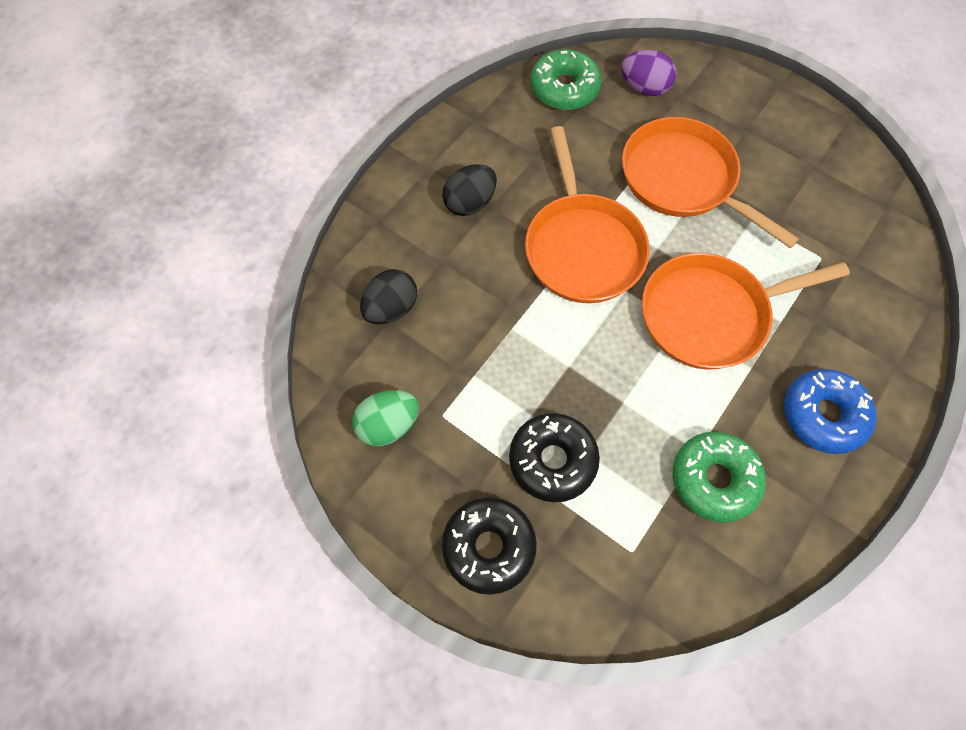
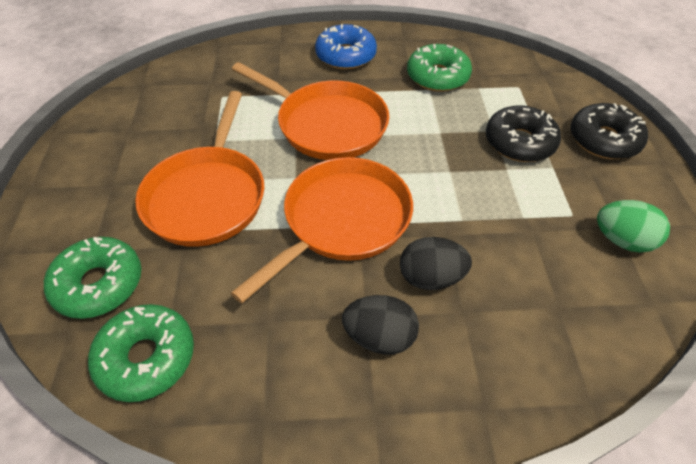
camera: 130 degrees left, 15 degrees down
black egg [360,269,417,324] -> black egg moved to [400,237,472,290]
purple egg [621,50,676,96] -> green donut [44,237,141,319]

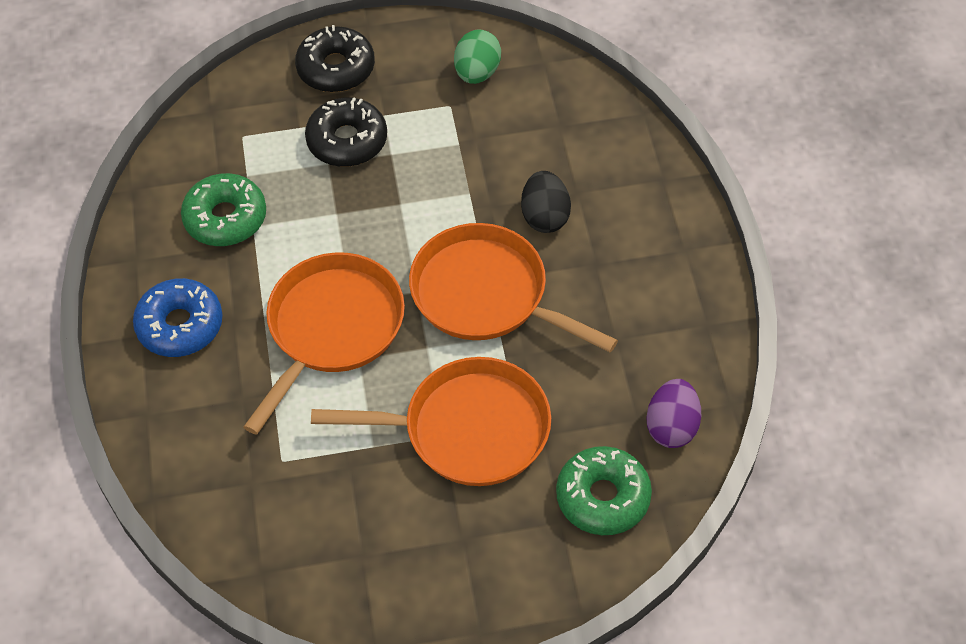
camera: 95 degrees left, 5 degrees up
green donut [88,304,194,402] -> purple egg [646,379,701,448]
black egg [342,295,419,355] -> none

